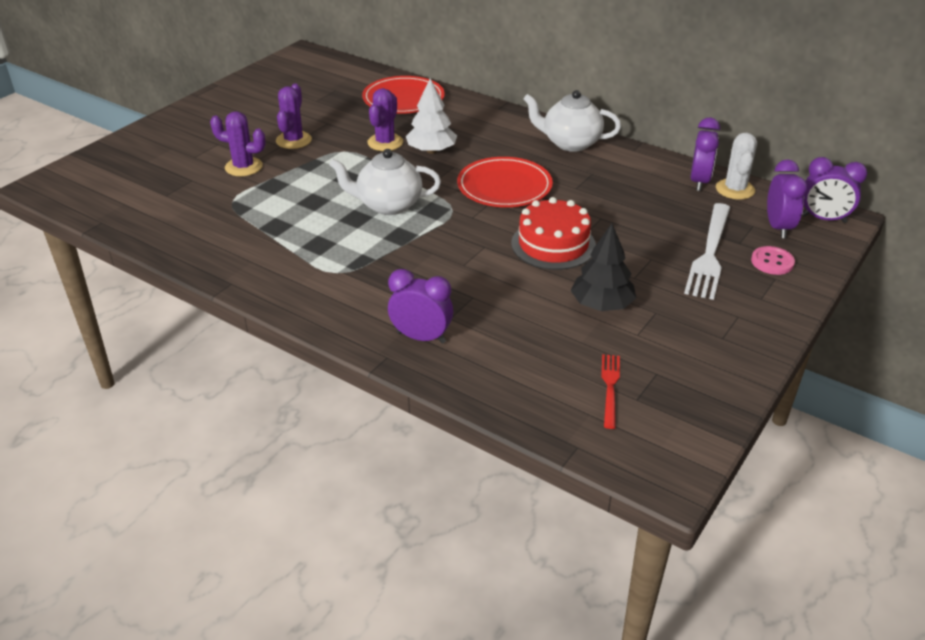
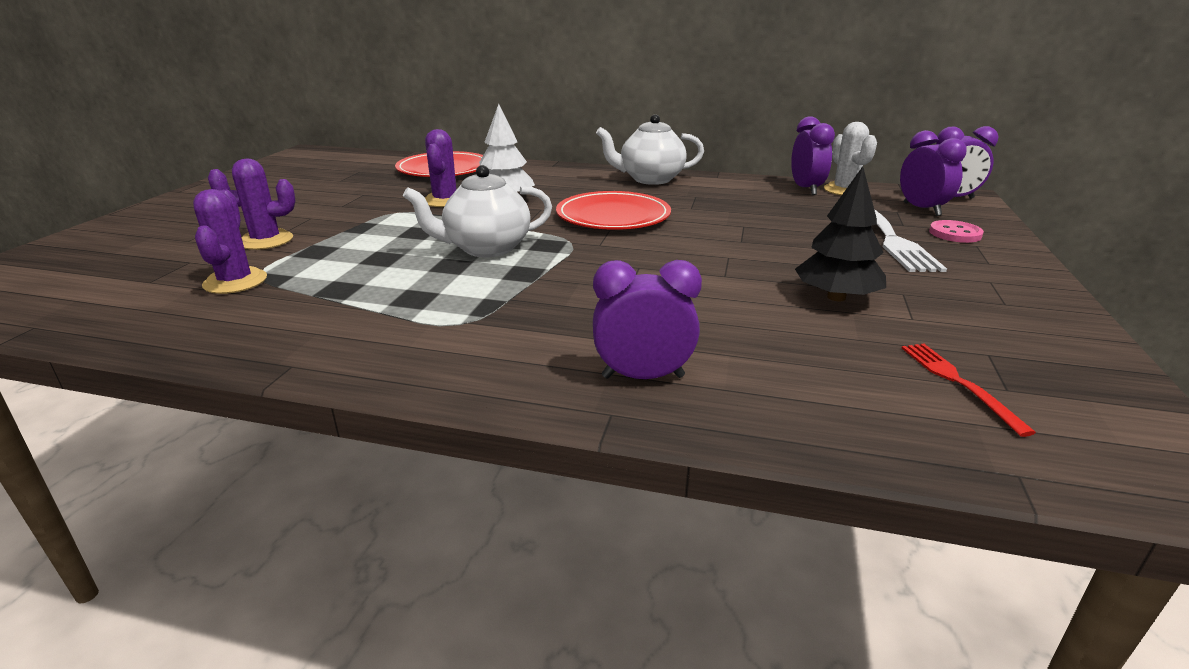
camera: 20 degrees left, 10 degrees down
purple cactus [276,84,312,149] -> purple cactus moved to [193,189,267,294]
red cake [511,197,596,270] -> none

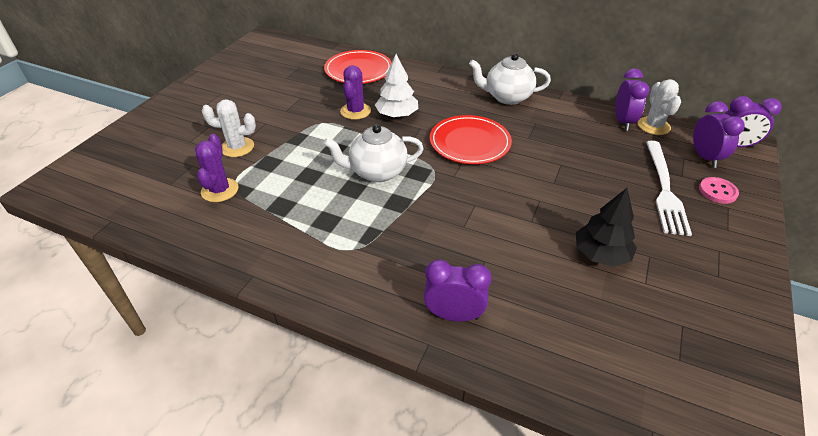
camera: 10 degrees right, 15 degrees up
purple cactus [208,159,295,250] -> white cactus [202,100,256,157]
red fork [902,344,1036,437] -> none

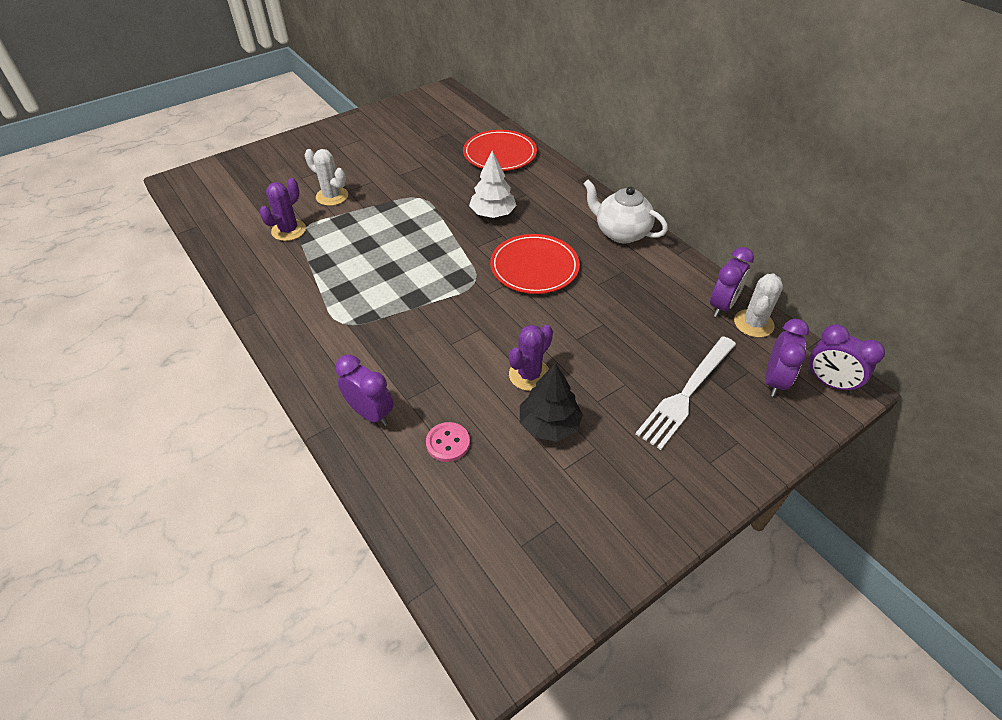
camera: 30 degrees right, 5 degrees up
white teapot [323,124,424,182] -> none
purple cactus [340,65,371,120] -> purple cactus moved to [509,325,553,391]
pink button [699,177,739,204] -> pink button moved to [426,422,470,462]

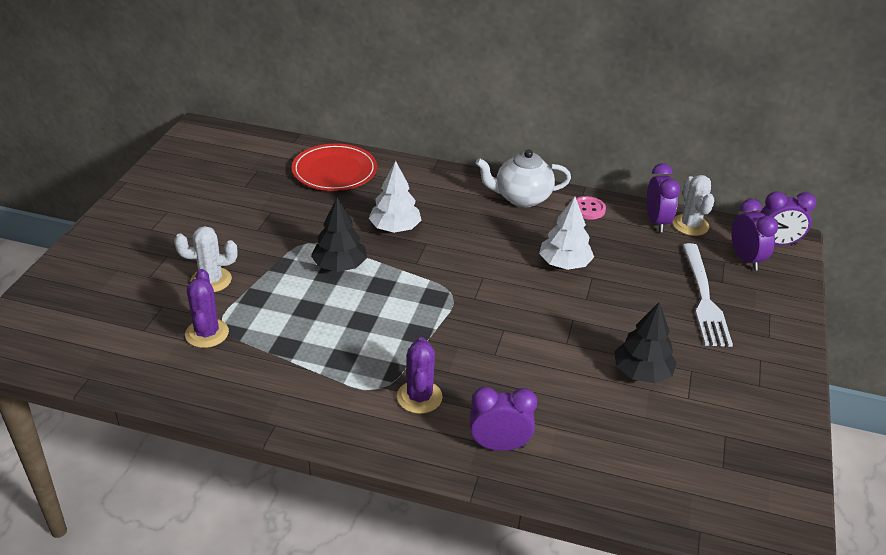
camera: 40 degrees left, 10 degrees down
pink button [426,422,470,462] -> pink button moved to [576,196,606,220]
red plate [490,234,580,294] -> none
purple cactus [509,325,553,391] -> purple cactus moved to [397,337,443,414]
none -> black tree [311,197,367,272]
none -> white tree [539,196,594,270]

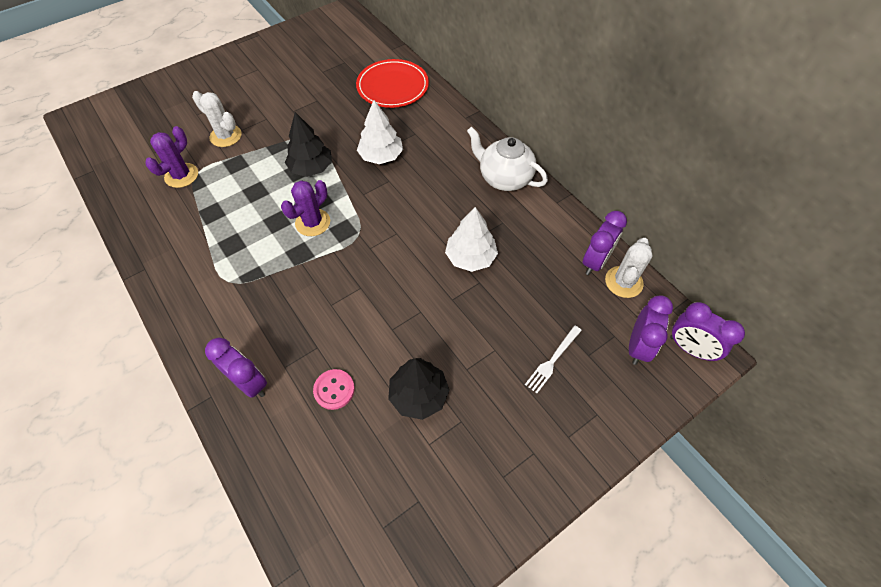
camera: 40 degrees right, 20 degrees up
purple cactus [397,337,443,414] -> purple cactus moved to [281,180,330,236]
pink button [576,196,606,220] -> pink button moved to [313,369,355,410]
white fork [683,243,733,347] -> white fork [525,325,582,393], size x0.54

